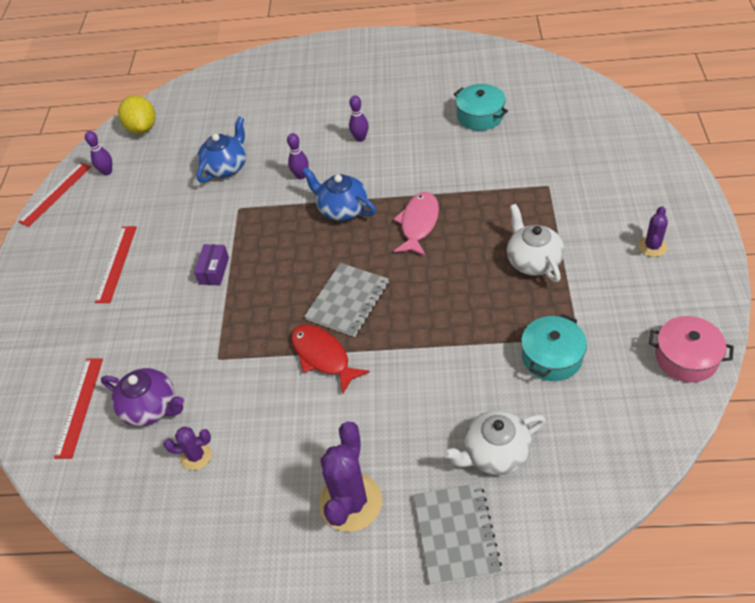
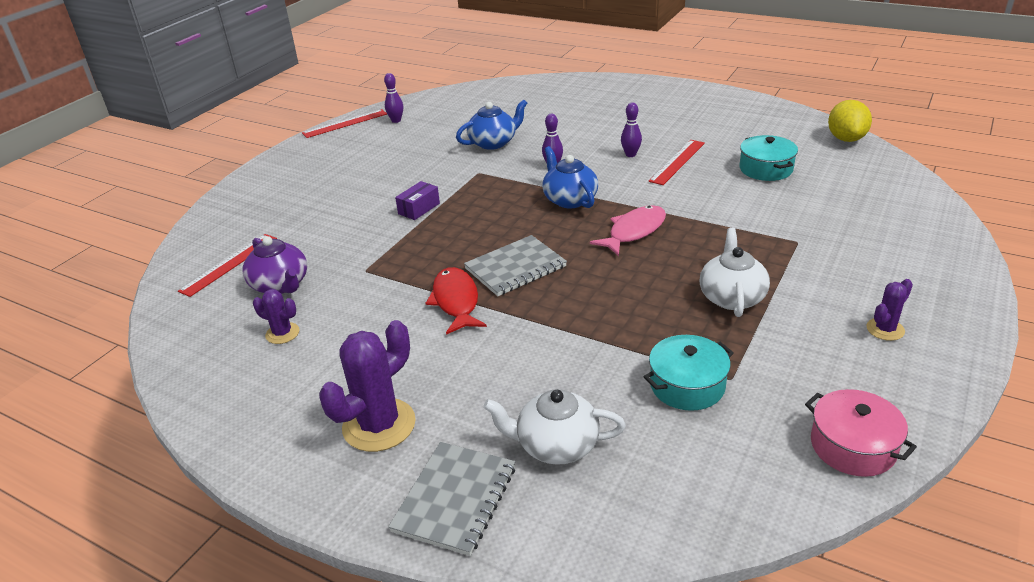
camera: 25 degrees right, 15 degrees down
red ruler [95,226,137,303] -> red ruler moved to [649,140,705,185]
yellow lemon [118,95,156,134] -> yellow lemon moved to [828,100,872,142]

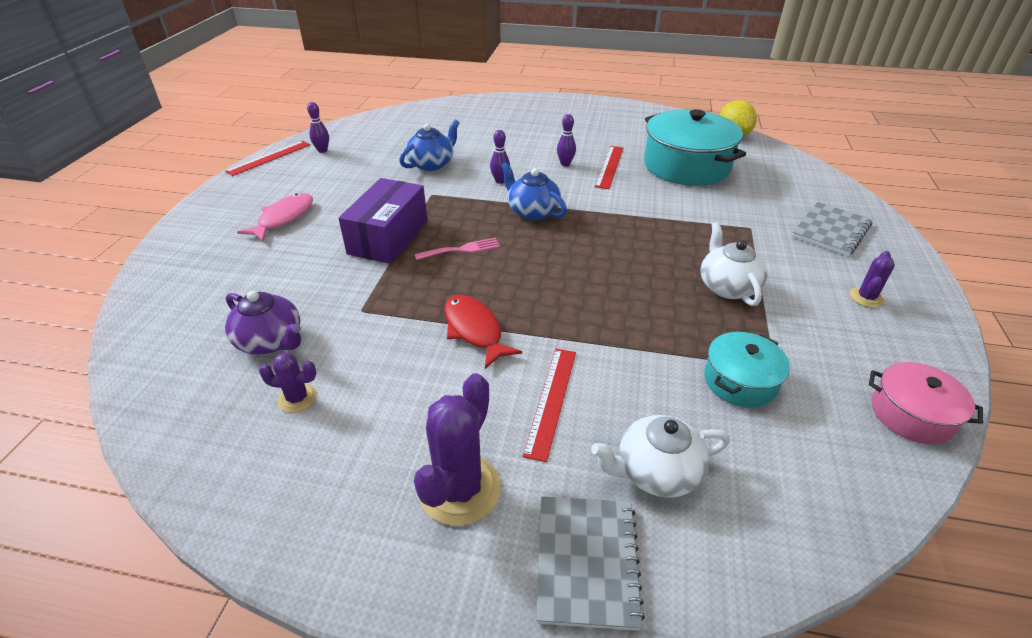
camera: 20 degrees left, 5 degrees up
red ruler [178,234,277,297] -> red ruler moved to [523,349,576,462]
purple box [395,181,440,220] -> purple box [338,178,427,264], size x2.09
grey notebook [464,235,567,296] -> grey notebook moved to [792,202,872,256]
pink fish [590,205,666,256] -> pink fish moved to [237,193,313,241]
turquoise pot [740,135,798,181] -> turquoise pot [644,109,746,186], size x1.87
none -> pink fork [415,238,500,260]

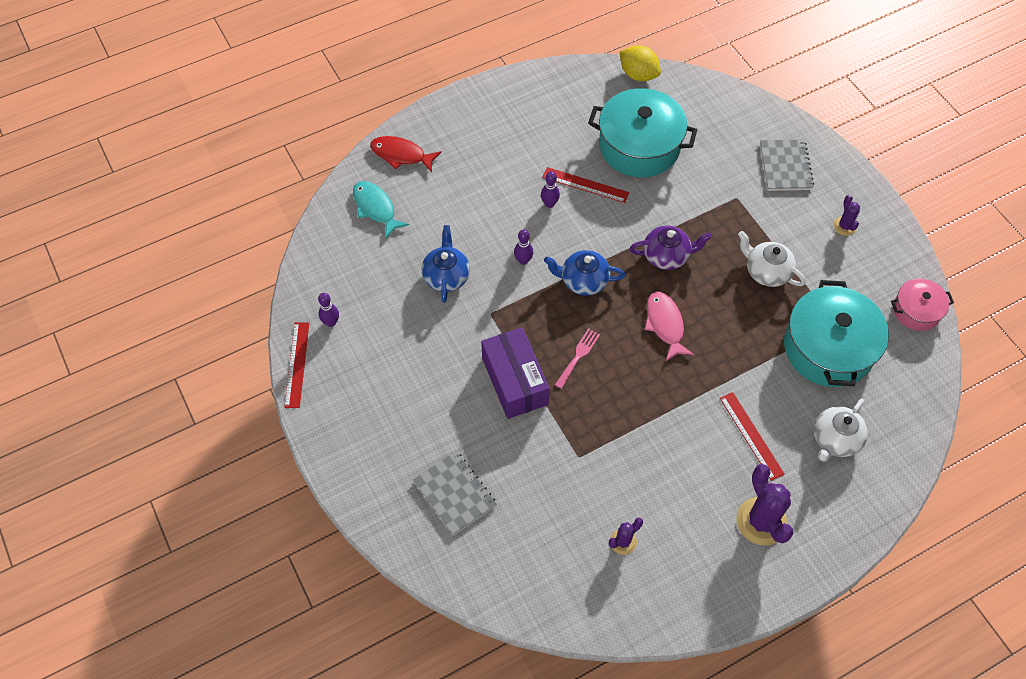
camera: 40 degrees left, 20 degrees up
purple teapot [225,291,301,354] -> purple teapot moved to [629,225,712,270]
pink fish [237,193,313,241] -> pink fish moved to [645,292,694,361]
red fish [444,295,522,369] -> red fish moved to [370,136,442,172]
grey notebook [536,496,645,631] -> grey notebook moved to [413,451,497,535]
red ruler [595,146,623,189] -> red ruler turned 45 degrees counterclockwise [542,167,629,203]
turquoise pot [704,332,790,408] -> turquoise pot [784,280,889,387], size x1.87
none -> turquoise fish [353,181,409,238]

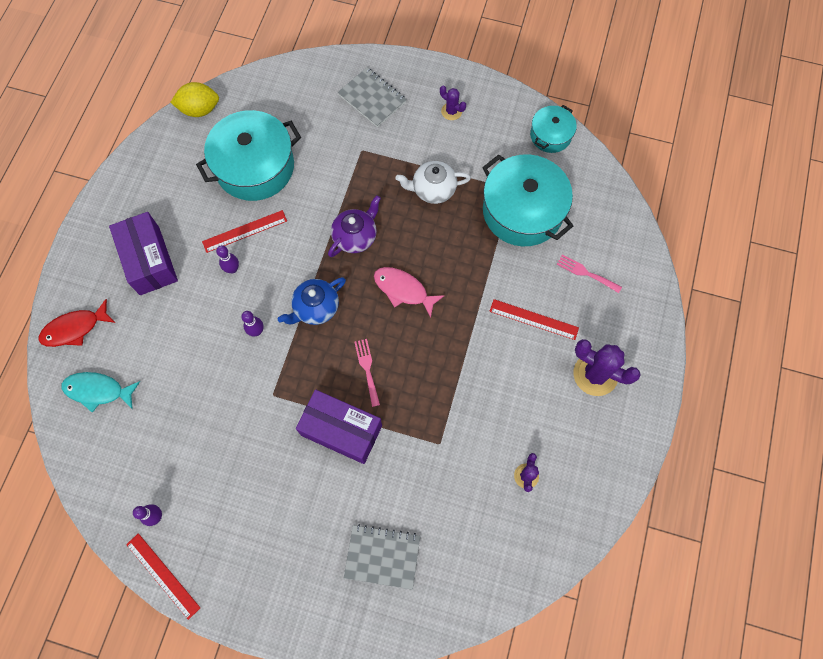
camera: 45 degrees left, 10 degrees up
blue teapot [422,225,470,303] -> none
white teapot [814,399,868,462] -> pink fork [557,254,622,293]
pink pot [891,279,954,331] -> turquoise pot [530,105,577,153]
none -> purple box [109,212,178,295]

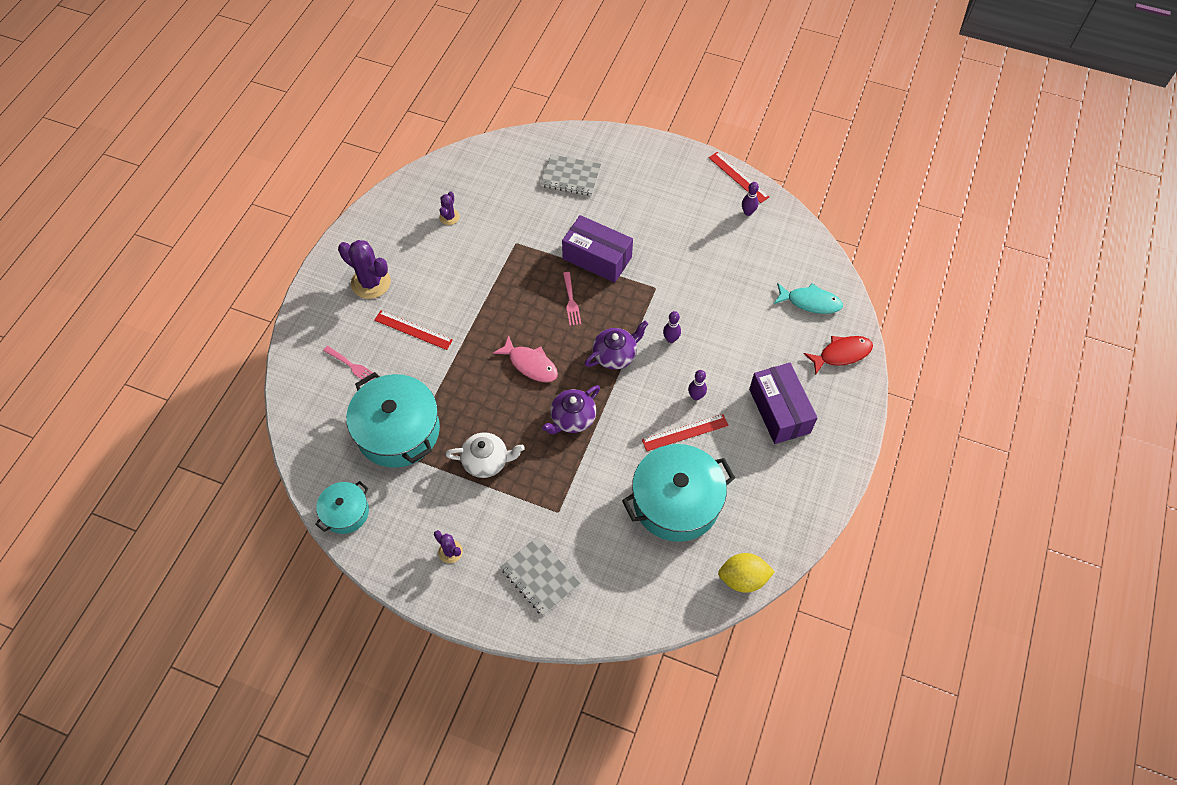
camera: 175 degrees left, 10 degrees down
blue teapot [278,277,346,325] -> purple teapot [584,321,648,370]

